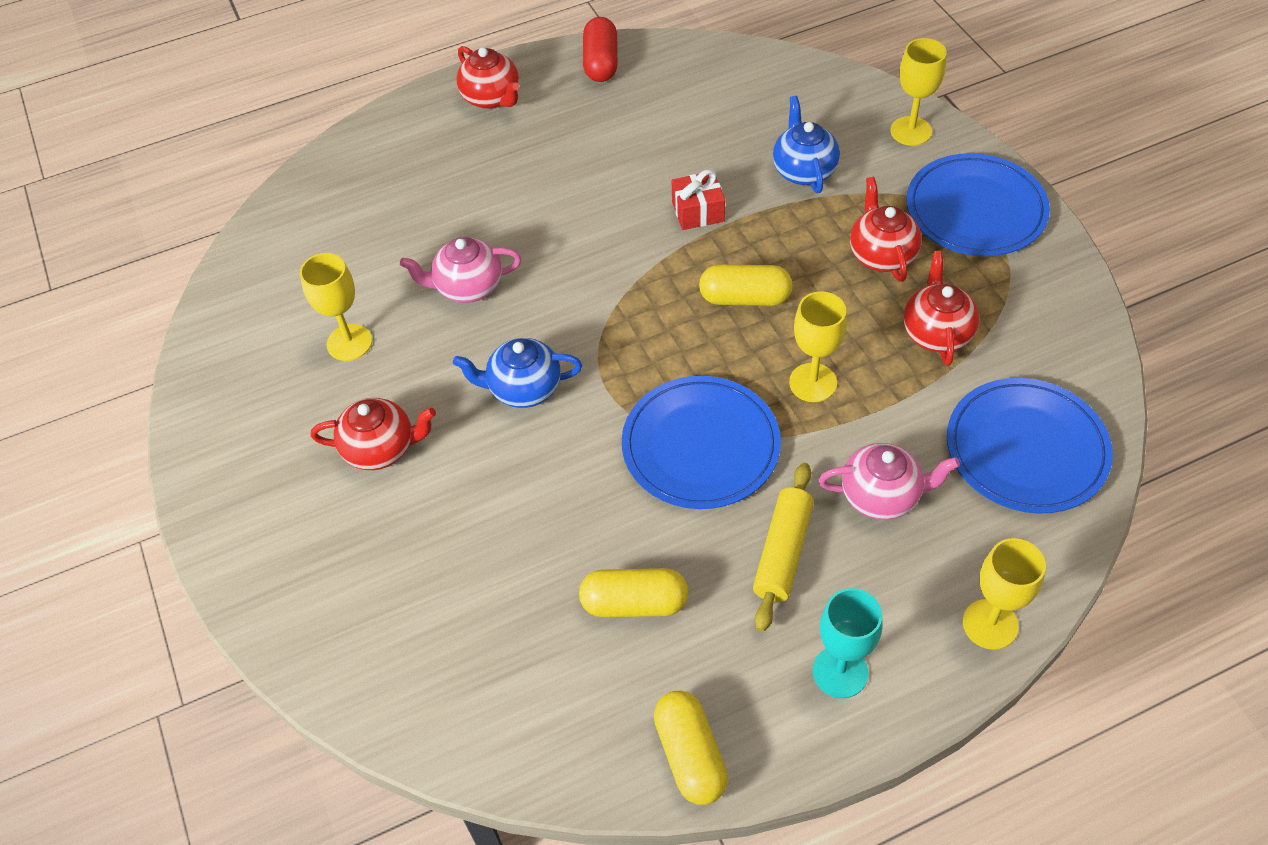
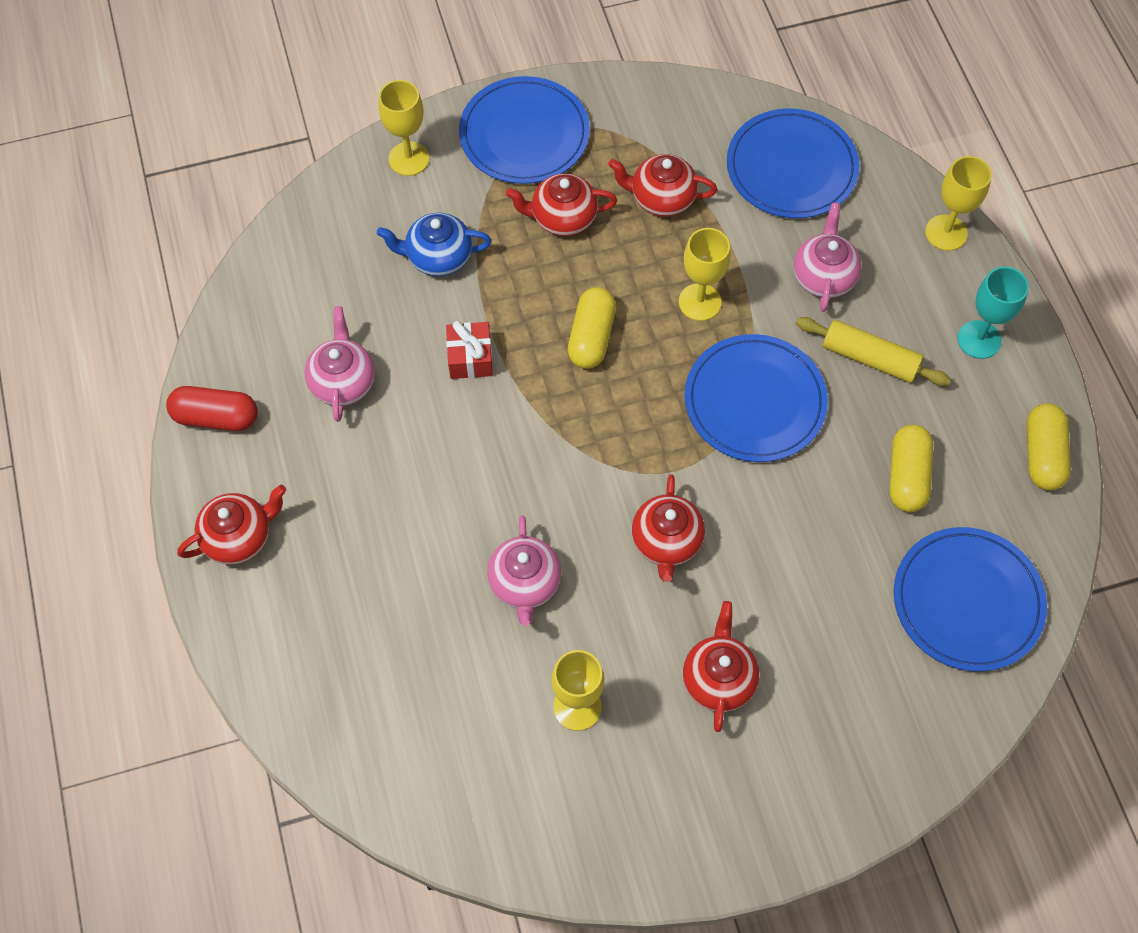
camera: 85 degrees left, 10 degrees up
blue teapot [453,338,582,408] -> red teapot [632,474,705,582]
yellow capsule [654,691,728,805] -> yellow capsule turned 75 degrees counterclockwise [1027,404,1071,490]
none -> pink teapot [304,307,375,422]
none -> blue plate [894,527,1047,672]

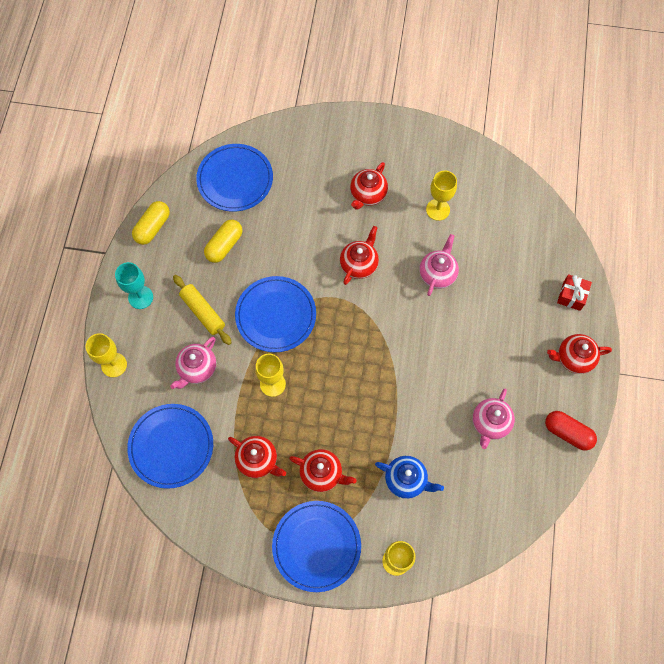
camera: 155 degrees left, 5 degrees up
red gift [446,321,493,379] -> red gift moved to [557,274,592,311]
yellow capsule [567,287,616,369] -> none

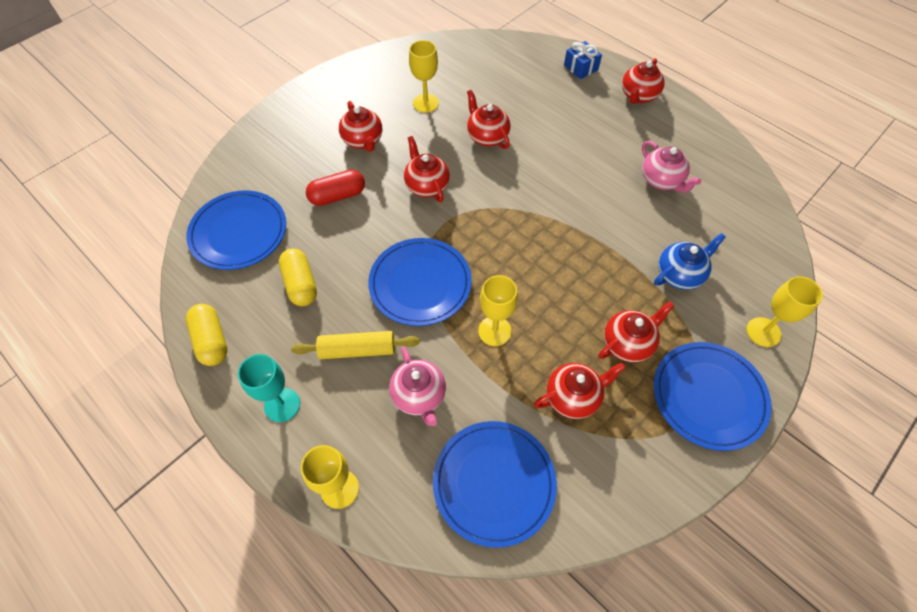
camera: 55 degrees left, 10 degrees down
pink teapot [419,234,459,296] -> red teapot [467,90,511,149]
red capsule [545,411,597,451] -> red capsule moved to [306,170,365,206]
red gift [557,274,592,311] -> blue gift [564,41,602,79]

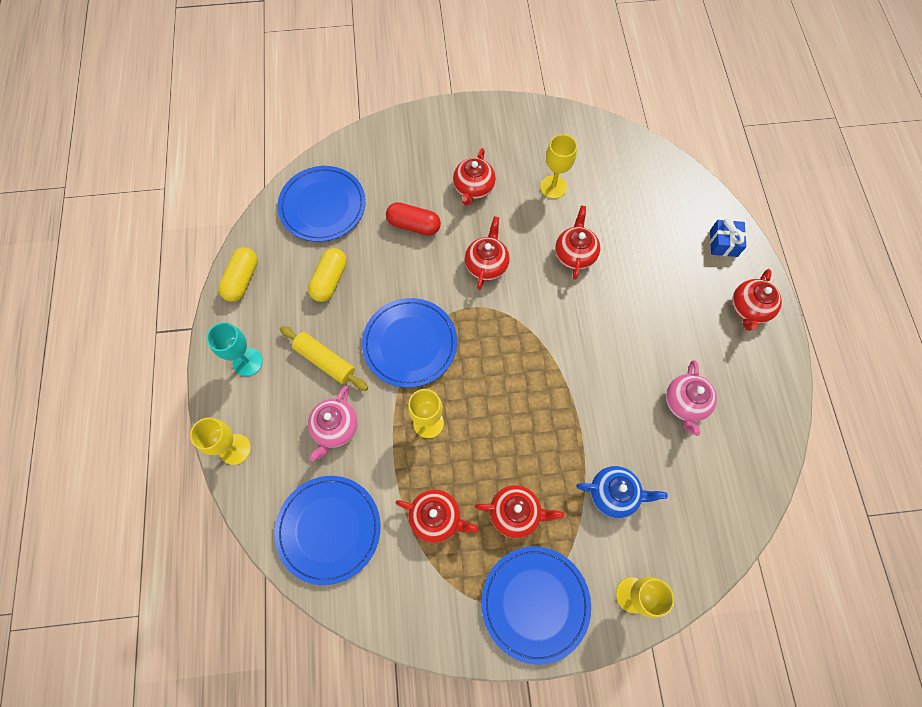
camera: 40 degrees right, 10 degrees up
red teapot [622,58,664,104] -> red teapot turned 45 degrees counterclockwise [732,269,782,331]

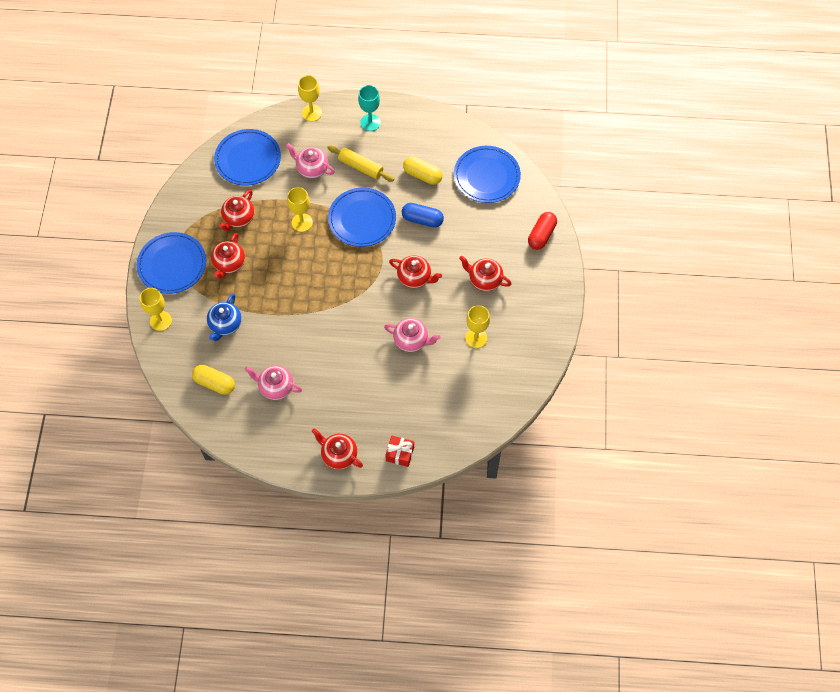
camera: 100 degrees right, 5 degrees down
yellow capsule [218,247,258,302] -> yellow capsule moved to [192,365,235,395]
yellow rolling pin [280,326,368,391] -> yellow rolling pin turned 75 degrees clockwise [327,145,394,182]
red capsule [386,202,441,236] -> red capsule moved to [528,212,557,250]
red teapot [555,206,600,280] -> pink teapot [384,318,440,352]
blue gift [710,218,746,257] -> red gift [385,436,414,467]
none -> blue capsule [402,203,444,228]

